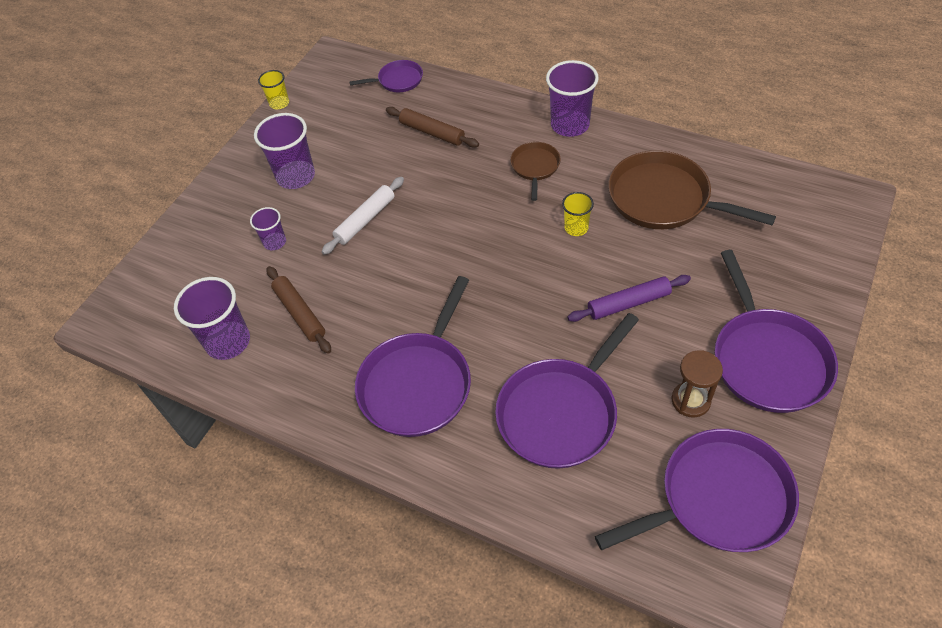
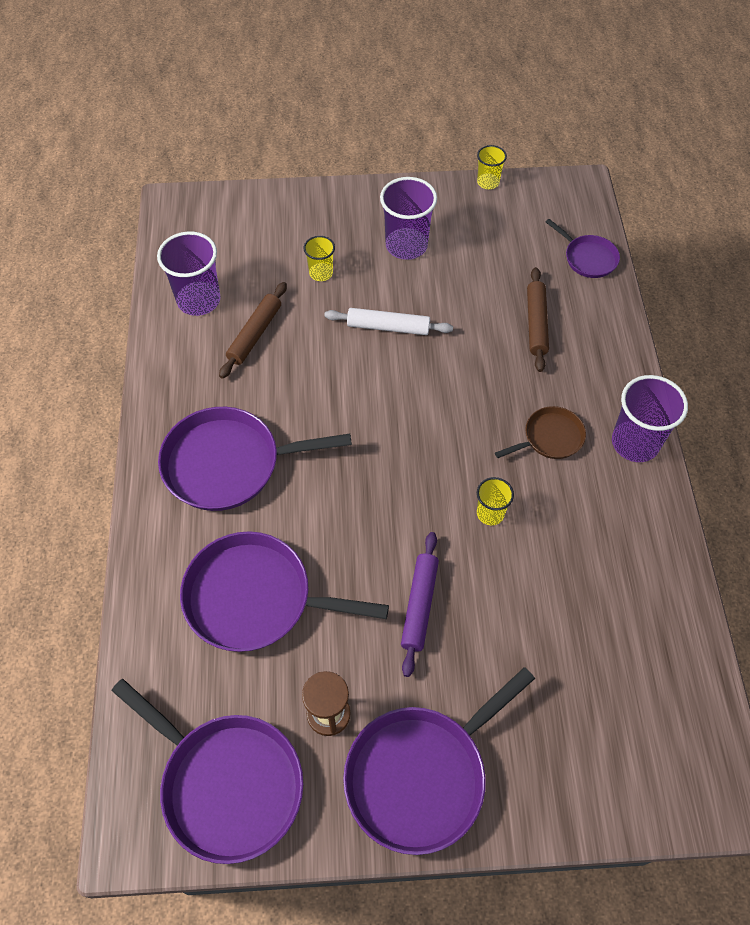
camera: 55 degrees right, 5 degrees up
purple cup [250,207,286,250] -> yellow cup [303,236,335,281]
purple rolling pin [567,275,691,322] -> purple rolling pin turned 60 degrees clockwise [401,532,439,677]
brown pan [608,151,776,229] -> none

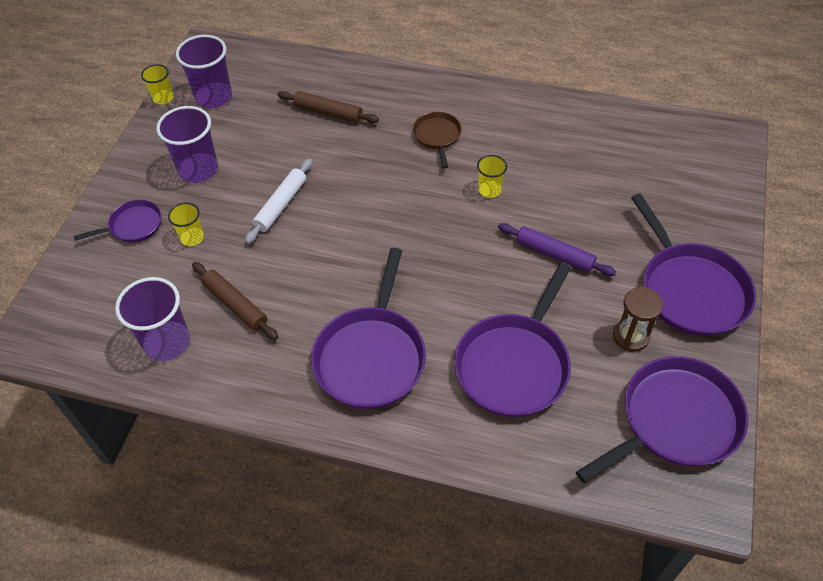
camera: 70 degrees left, 5 degrees down
purple pan [546,219,620,278] -> purple pan moved to [73,200,161,243]
purple cup [612,375,688,462] -> purple cup moved to [176,35,232,108]

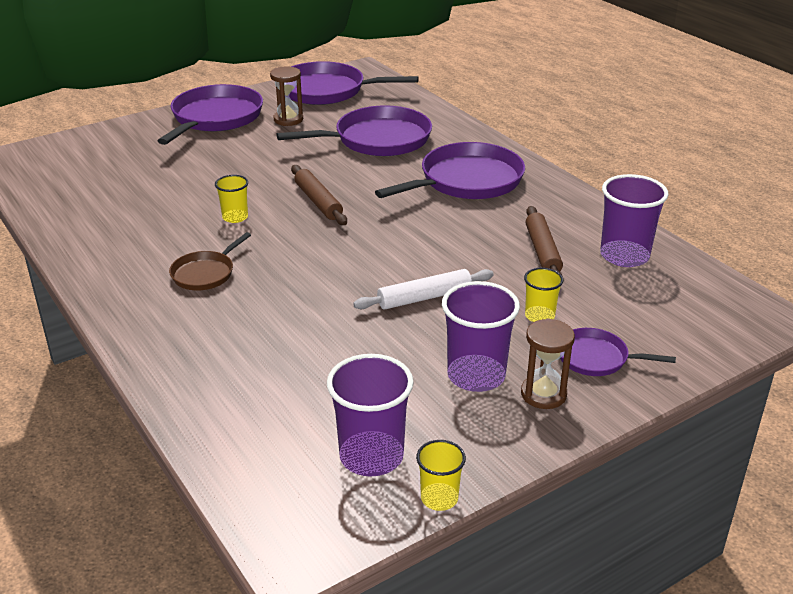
camera: 140 degrees left, 20 degrees down
brown rolling pin [277,91,379,123] -> brown rolling pin moved to [291,165,347,225]
purple rolling pin [498,223,616,276] -> none
none -> brown hourglass [521,318,575,409]

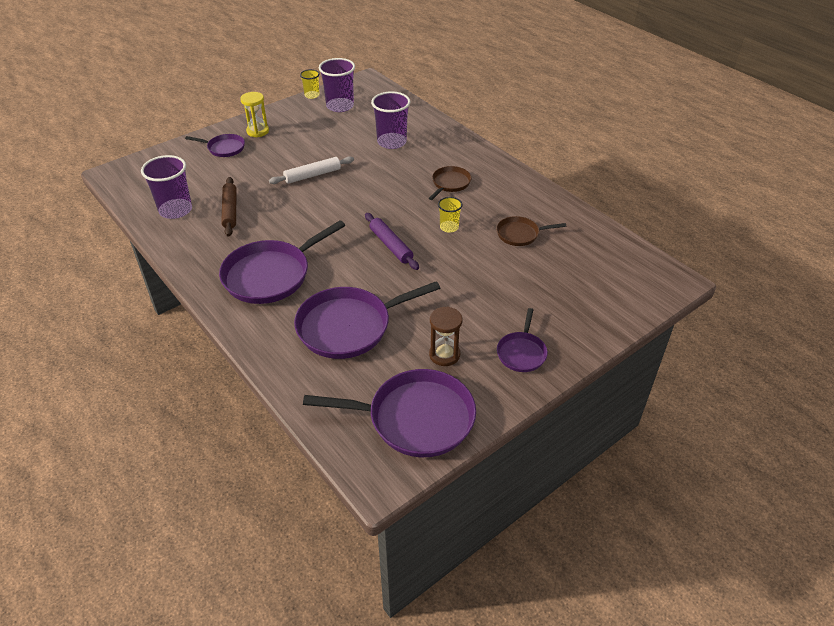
camera: 175 degrees right, 10 degrees up
purple pan [158,84,263,145] -> purple pan [497,308,548,372], size x0.52
brown rolling pin [291,165,347,225] -> purple rolling pin [365,213,419,270]
purple cup [442,281,520,392] -> purple cup moved to [371,91,410,149]
brown hourglass [521,318,575,409] -> yellow hourglass [240,92,269,137]
yellow cup [524,268,563,322] -> none
none -> brown pan [496,216,566,246]

